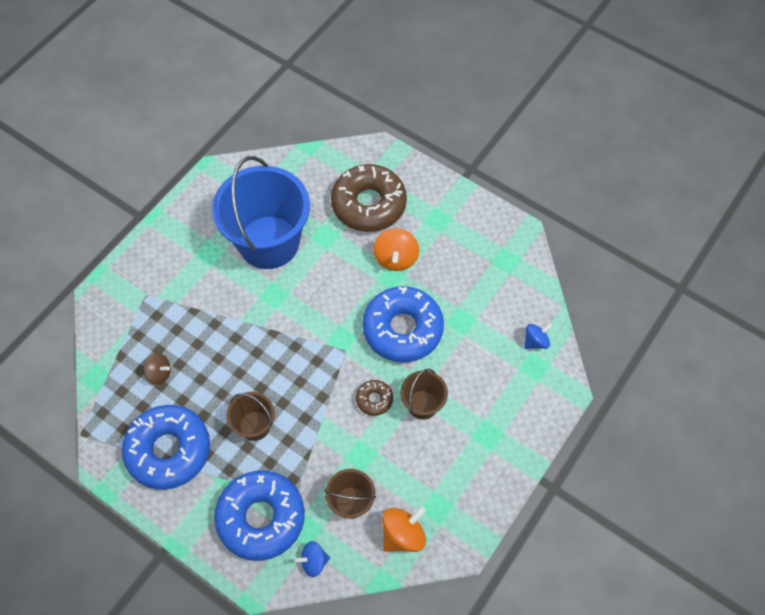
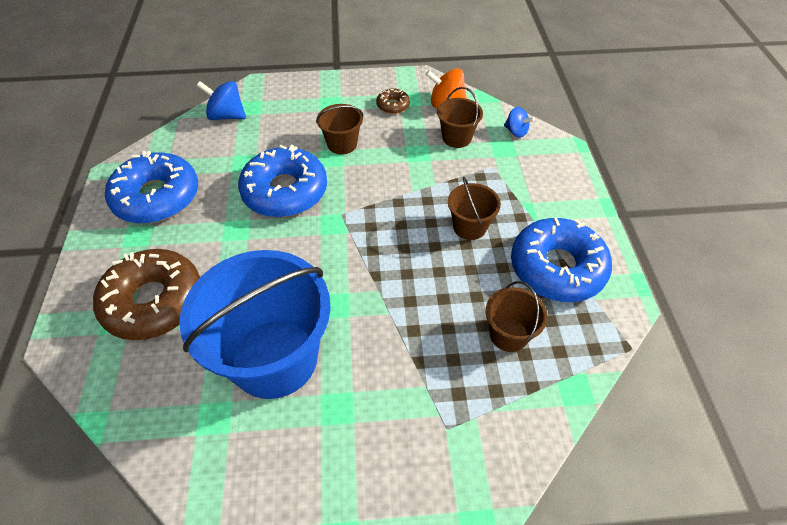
camera: 130 degrees left, 10 degrees down
brown spinning top [143,353,171,385] -> brown bucket [485,281,548,352]
blue donut [214,470,305,561] -> blue donut moved to [105,151,198,224]
brown donut [356,380,393,416] -> brown donut moved to [376,88,410,114]
orange spinning top [373,228,419,271] -> none
blue spinning top [524,323,553,349] -> blue spinning top [197,81,246,120], size x1.54

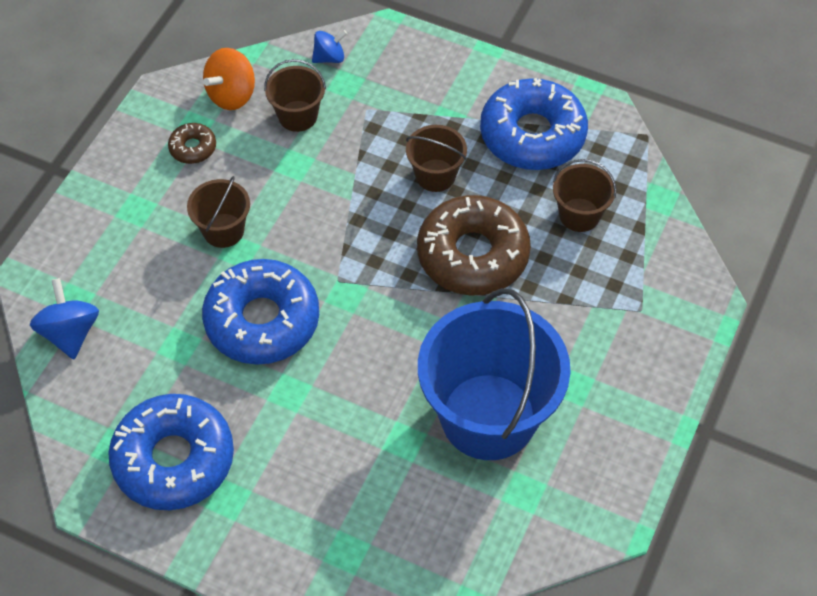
camera: 60 degrees left, 5 degrees up
brown donut [93,249,200,340] -> brown donut moved to [417,195,531,295]
blue spinning top [197,81,246,120] -> blue spinning top turned 120 degrees clockwise [30,278,99,359]

